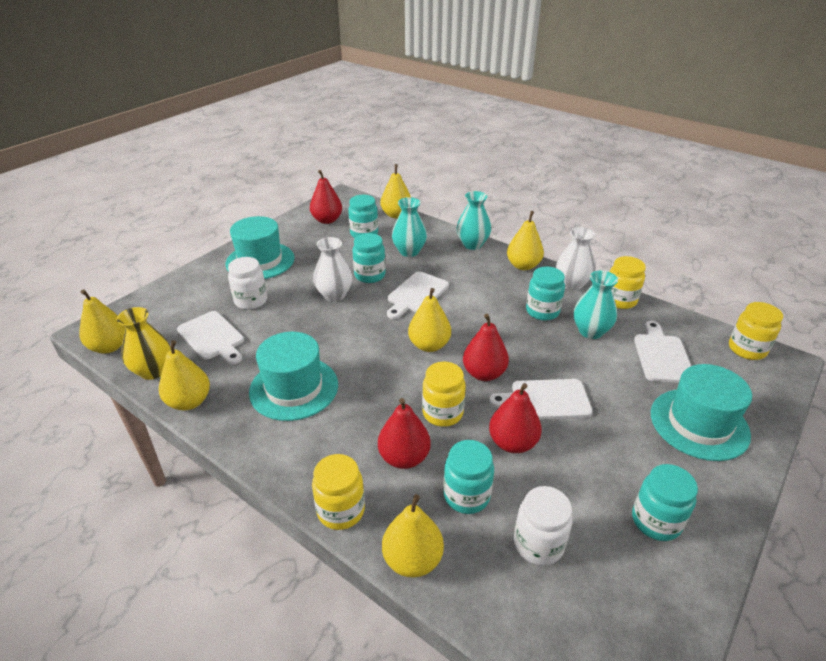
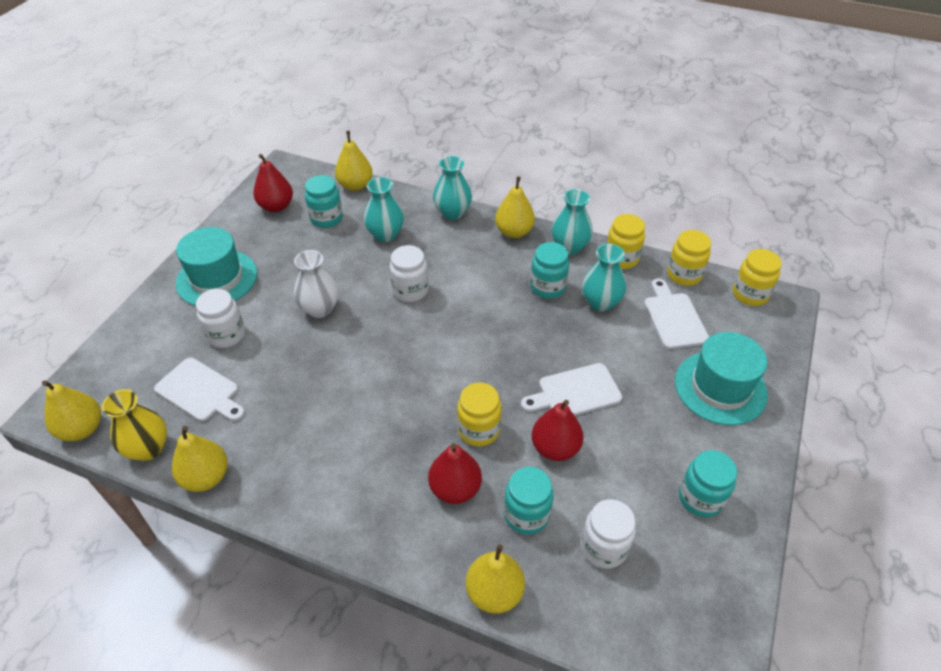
camera: 15 degrees left, 10 degrees up
turquoise hat [249,332,338,421] -> none
yellow jar [312,454,365,530] -> yellow jar moved to [667,230,711,286]
turquoise jar [353,233,386,283] -> none
white cutting board [387,271,449,319] -> white jar [390,245,428,302]
yellow pear [408,288,451,352] -> none
red pear [463,314,509,381] -> none
white vase [556,227,595,290] -> turquoise vase [552,189,593,255]

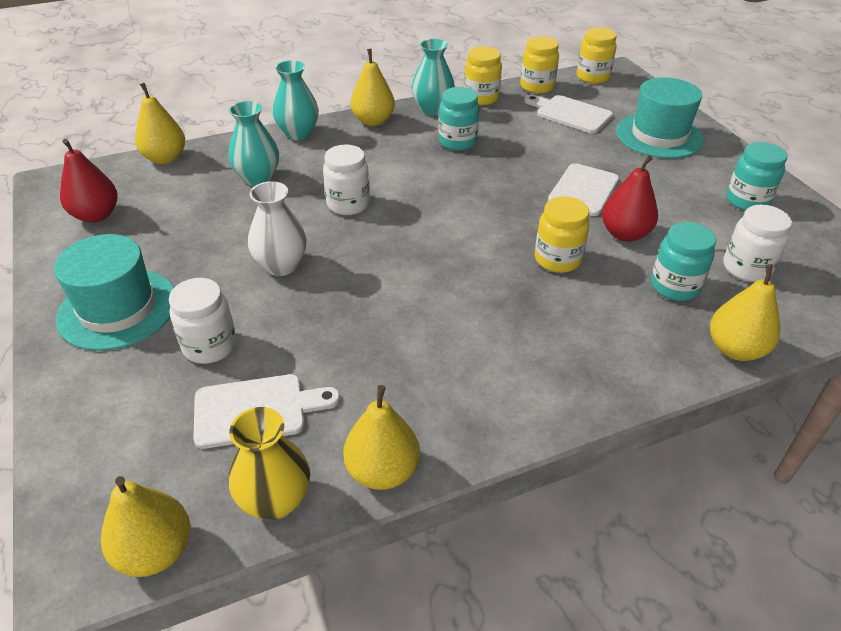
camera: 45 degrees left, 5 degrees down
turquoise jar [305,175,343,228] -> none
red pear [428,443,482,504] -> none
turquoise vase [582,244,626,312] -> none

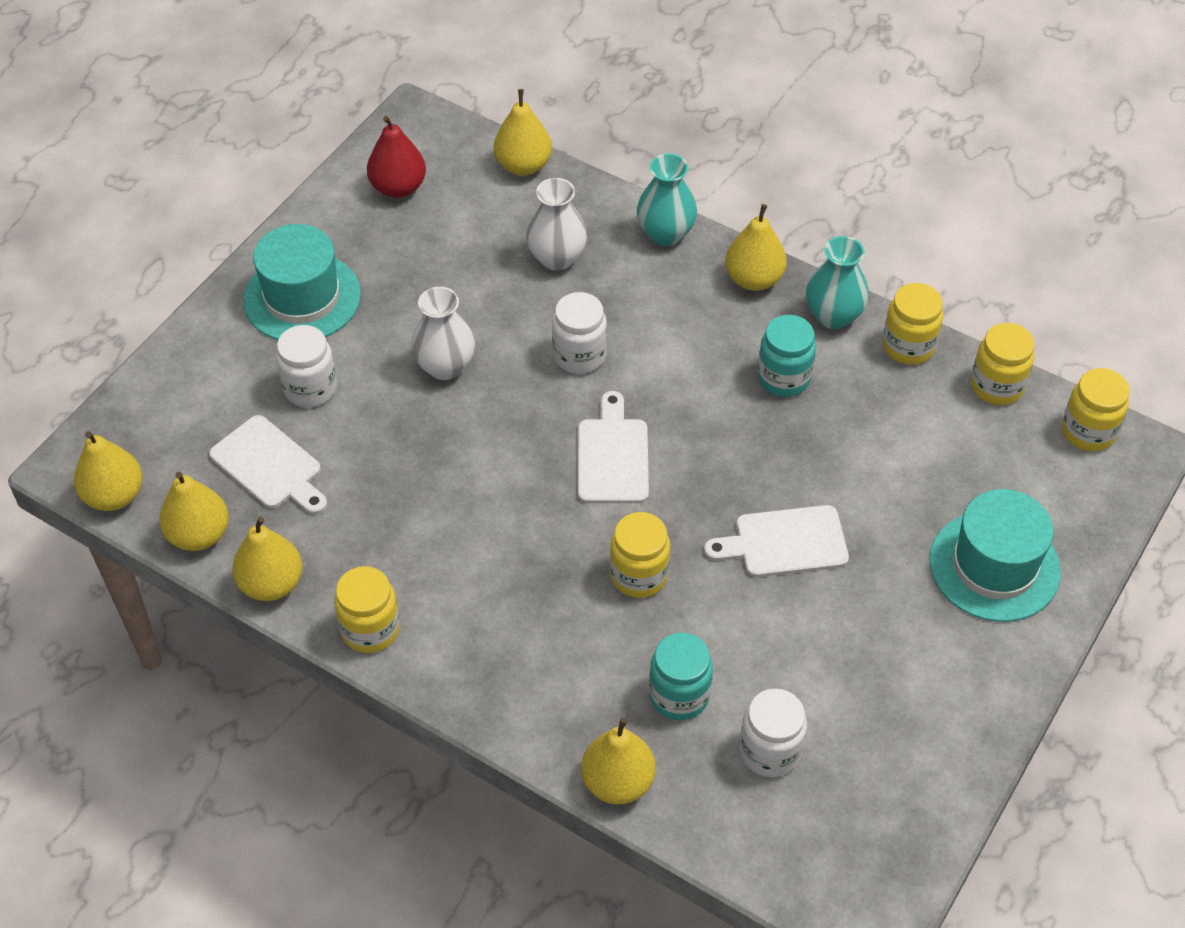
camera: 55 degrees right, 10 degrees up
turquoise vase [228,101,279,186] -> white vase [526,178,587,271]
yellow vase [229,407,310,520] -> yellow pear [159,472,229,551]
white cutting board [524,95,613,133] -> white cutting board moved to [578,391,649,503]
red pear [602,155,658,242] -> none
turquoise jar [726,142,788,211] -> none
none -> yellow jar [334,566,400,653]

